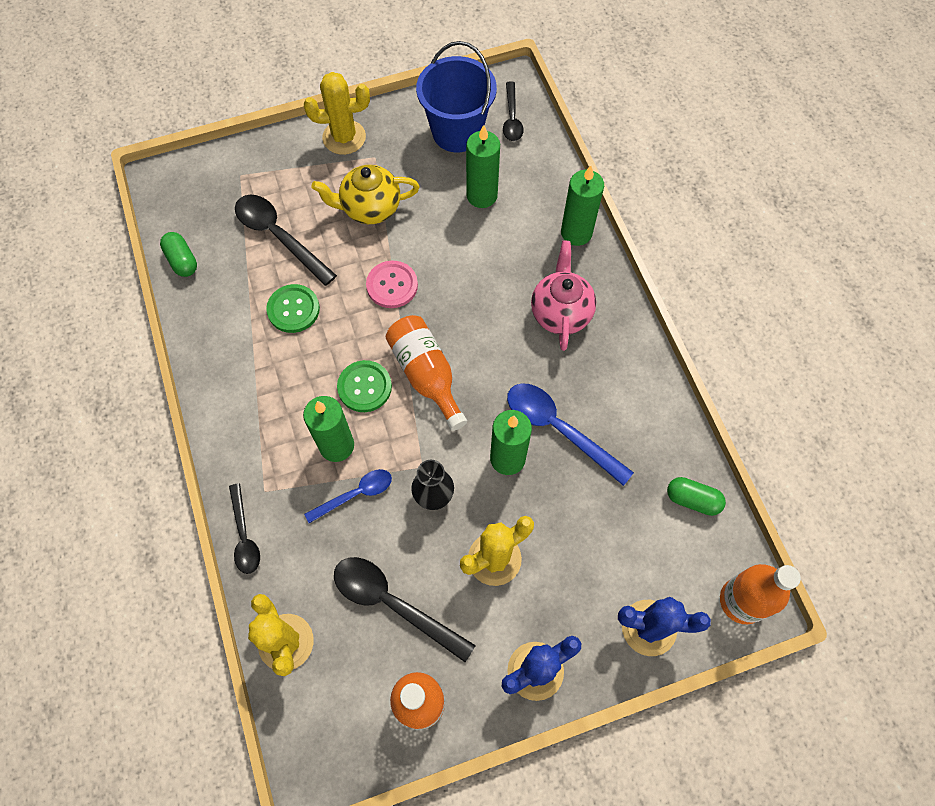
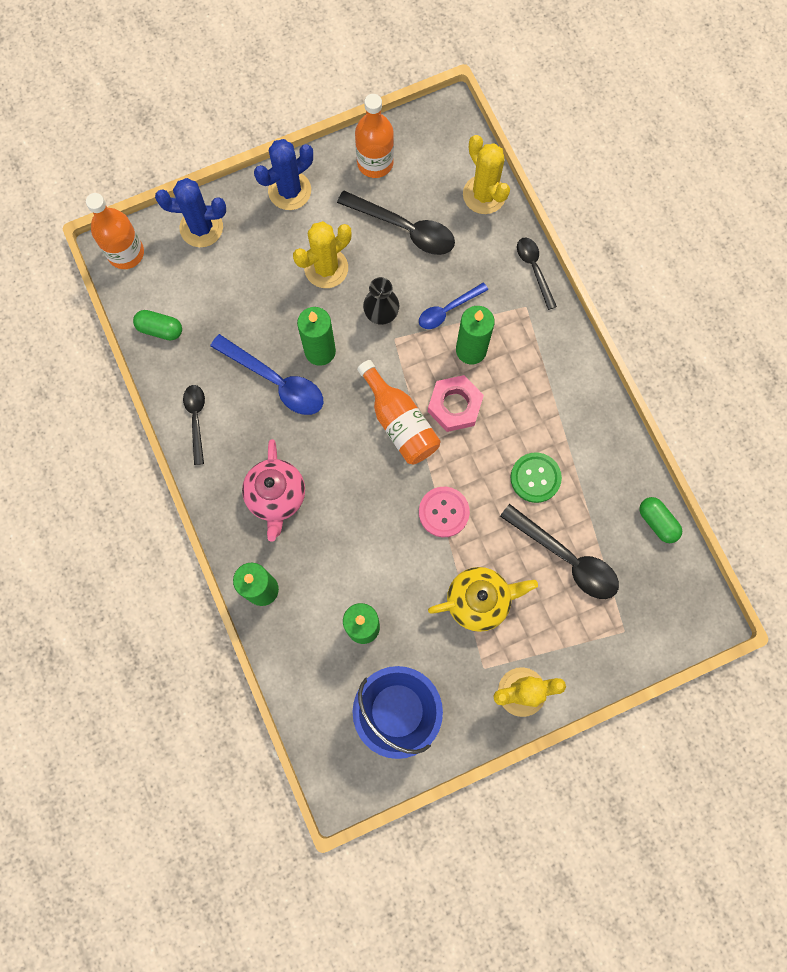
camera: 175 degrees right, 10 degrees up
green button [337,360,392,412] -> pink nut [428,375,484,432]
black spoon [503,82,524,141] -> black spoon moved to [183,385,205,465]

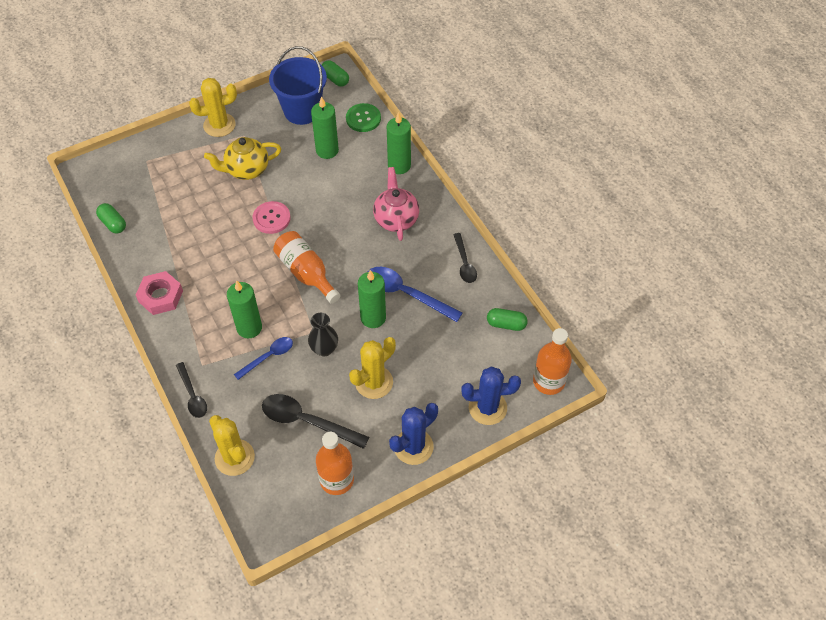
camera: 175 degrees right, 20 degrees down
pink nut [428,375,484,432] -> pink nut moved to [136,271,183,315]
black spoon [500,504,619,599] -> none
green button [511,452,562,503] -> green button moved to [346,103,381,132]
none -> green capsule [322,60,349,87]

